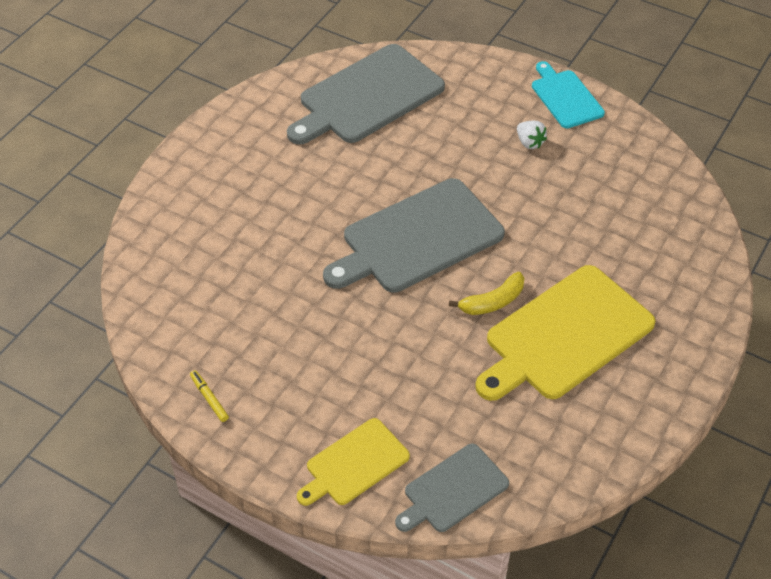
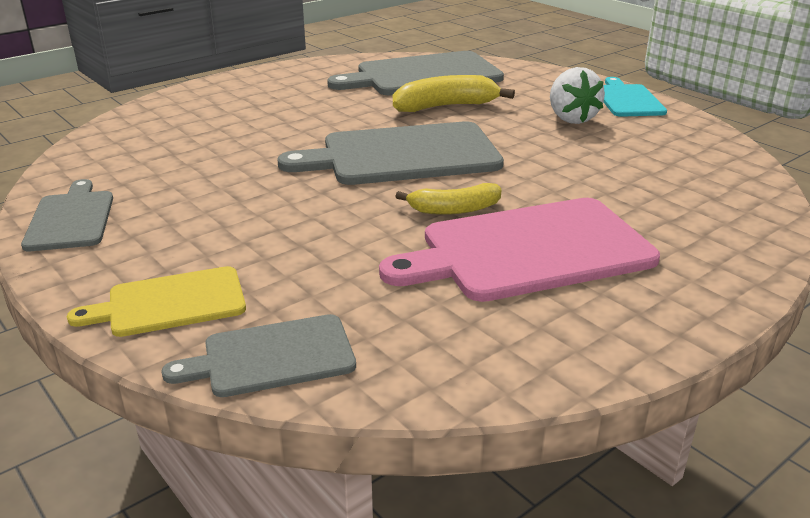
camera: 20 degrees right, 20 degrees down
yellow marker [190,370,229,422] -> grey cutting board [21,179,113,251]
yellow cutting board [475,265,655,401] -> pink cutting board [379,198,660,302]
white strawberry [517,121,547,149] -> white strawberry [550,67,605,124], size x1.67
none -> yellow banana [393,75,515,112]

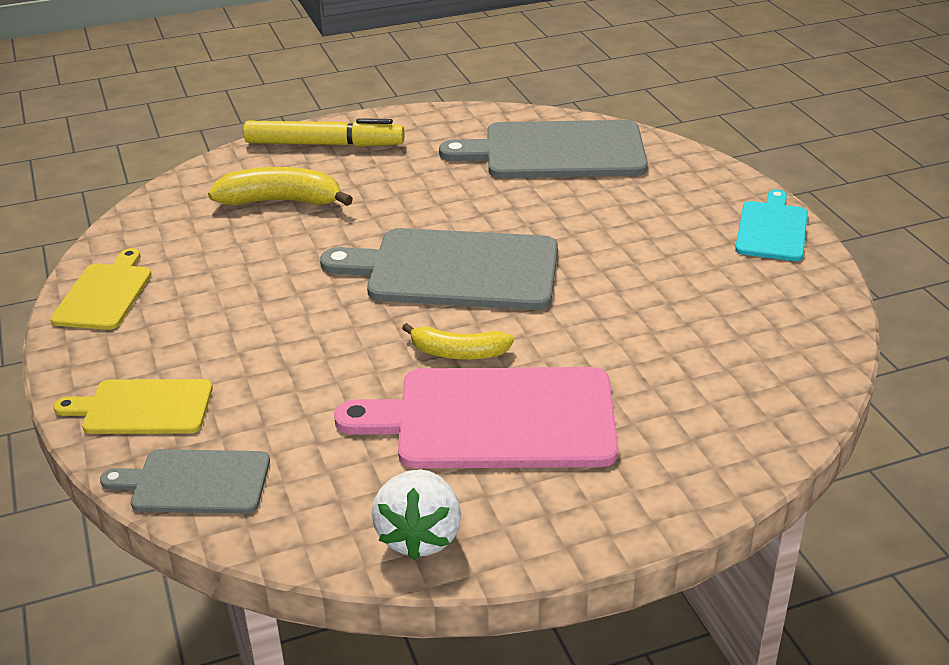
camera: 20 degrees right, 5 degrees up
grey cutting board [21,179,113,251] -> yellow cutting board [50,248,152,330]
yellow banana [393,75,515,112] -> yellow banana moved to [208,167,353,206]
white strawberry [550,67,605,124] -> white strawberry moved to [372,469,461,560]
none -> yellow marker [243,118,404,147]

